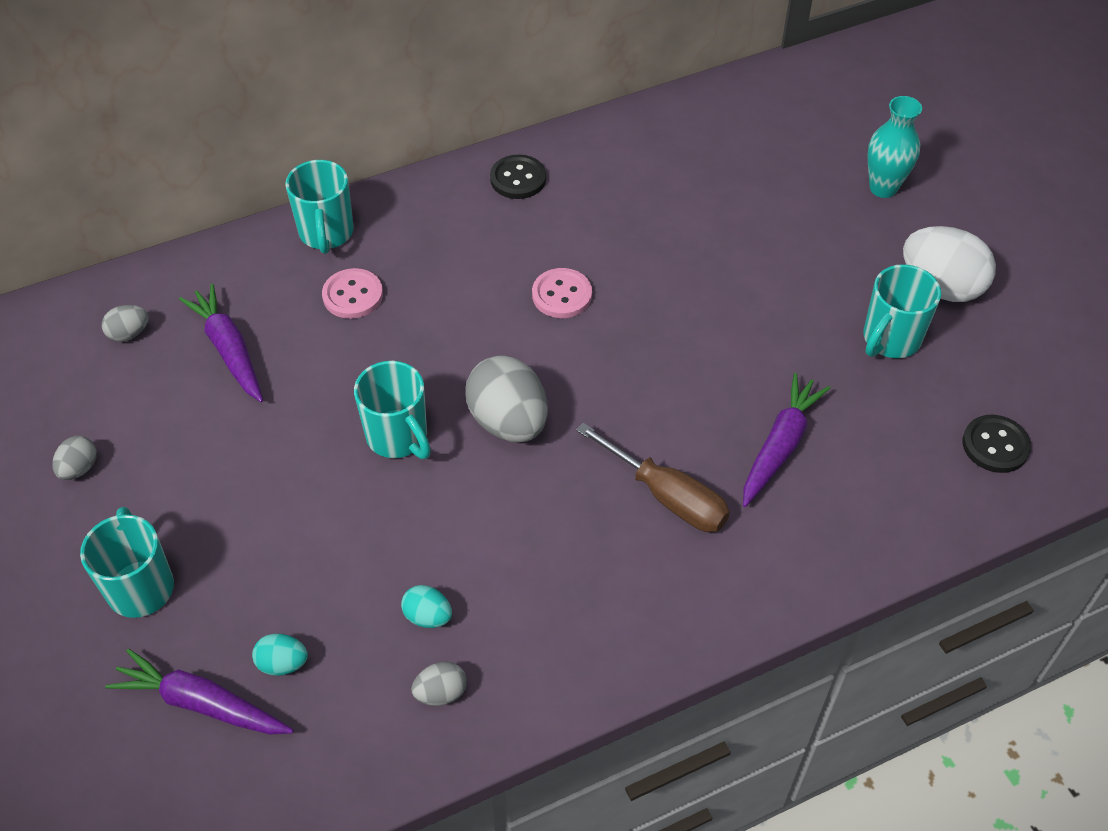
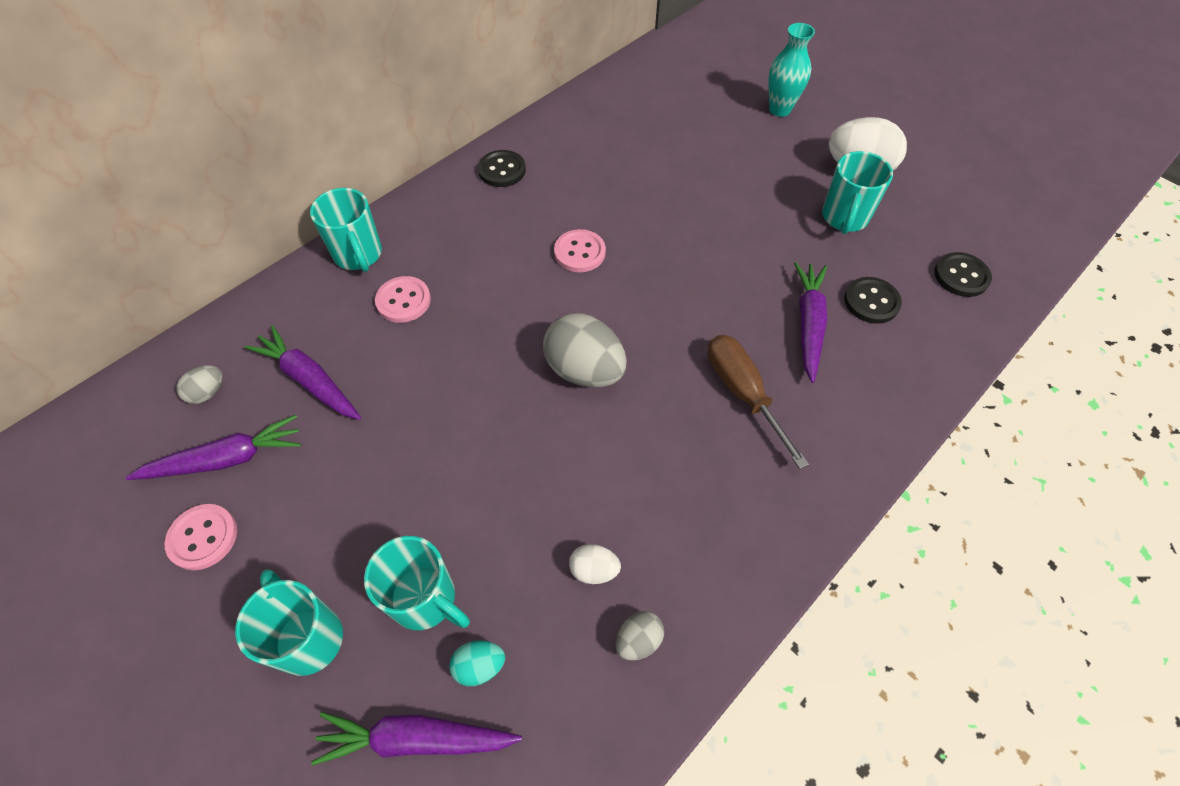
camera: 20 degrees left, 5 degrees up
grey egg [52,436,97,480] -> pink button [165,504,237,570]
turquoise mug [354,361,431,459] -> turquoise mug moved to [364,536,470,630]
turquoise egg [401,585,452,628] -> white egg [569,544,621,584]
brown screwdriver [576,423,730,532] -> brown screwdriver turned 135 degrees counterclockwise [708,335,809,469]
none -> purple carrot [126,415,301,480]
none -> black button [844,277,902,324]

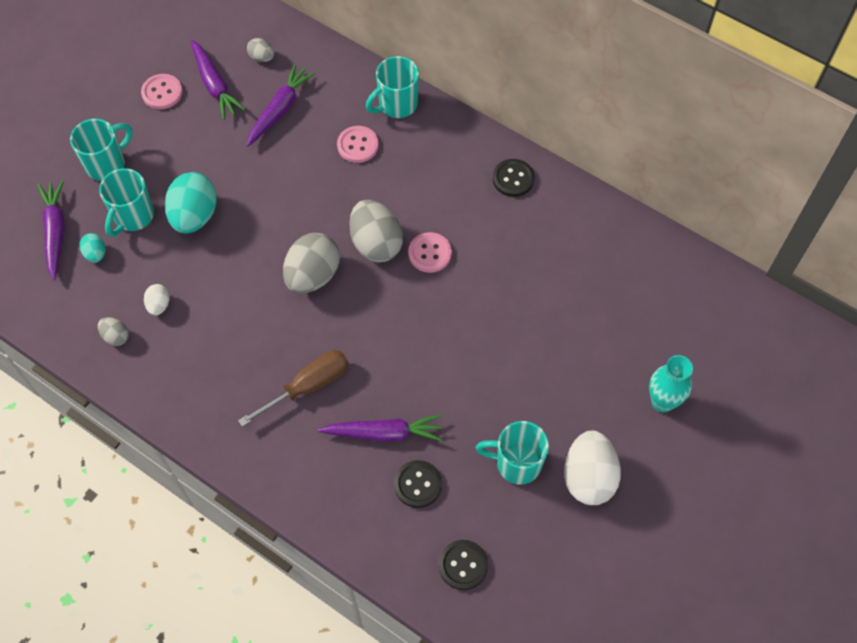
camera: 80 degrees right, 5 degrees up
none -> turquoise egg [165,172,217,234]
none -> grey egg [349,200,403,263]

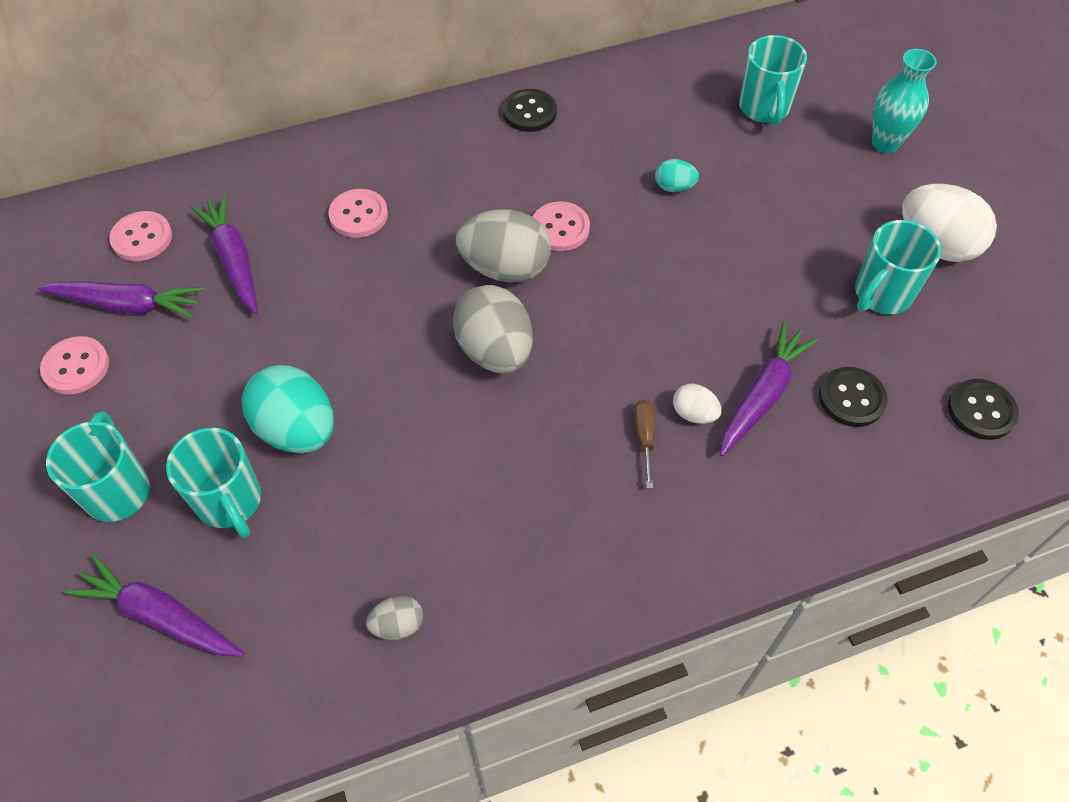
camera: 55 degrees left, 5 degrees down
turquoise egg [79,233,105,263] -> turquoise egg moved to [655,159,699,192]
white egg [144,284,170,315] -> white egg moved to [673,384,722,424]
brown screwdriver [238,350,349,427] -> brown screwdriver [634,400,655,488], size x0.54
grey egg [247,38,274,62] -> pink button [109,211,172,261]
turquoise mug [366,56,419,118] -> turquoise mug moved to [739,35,807,126]

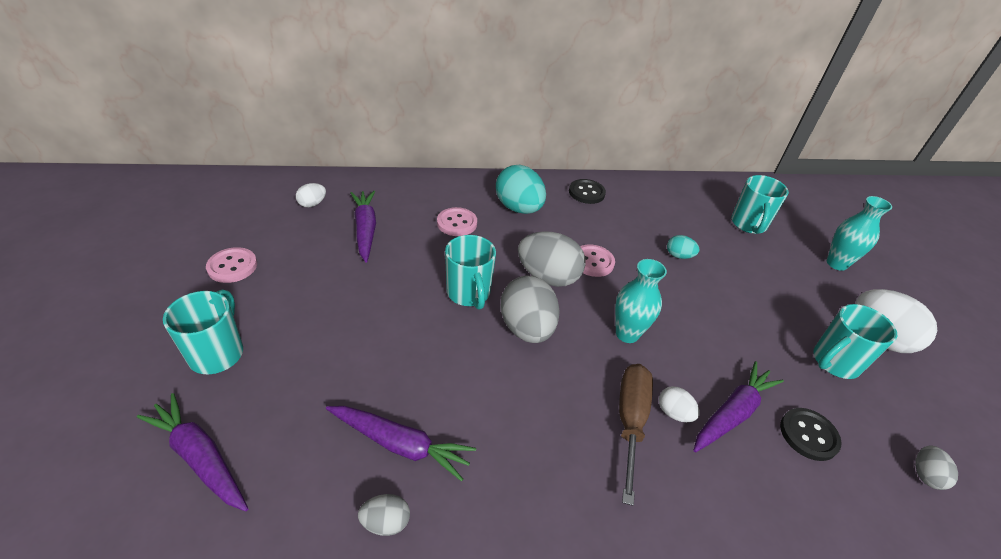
camera: 10 degrees right, 15 degrees down
purple carrot [38,281,204,318] -> purple carrot moved to [326,406,476,481]
pink button [109,211,172,261] -> white egg [296,183,326,207]
turquoise mug [166,428,261,538] -> turquoise mug moved to [445,235,496,310]
turquoise egg [242,365,334,453] -> turquoise egg moved to [496,165,546,214]
brown screwdriver [634,400,655,488] -> brown screwdriver [619,364,653,506], size x1.87
black button [948,379,1019,440] -> grey egg [916,445,958,490]
none -> turquoise vase [615,259,667,343]

